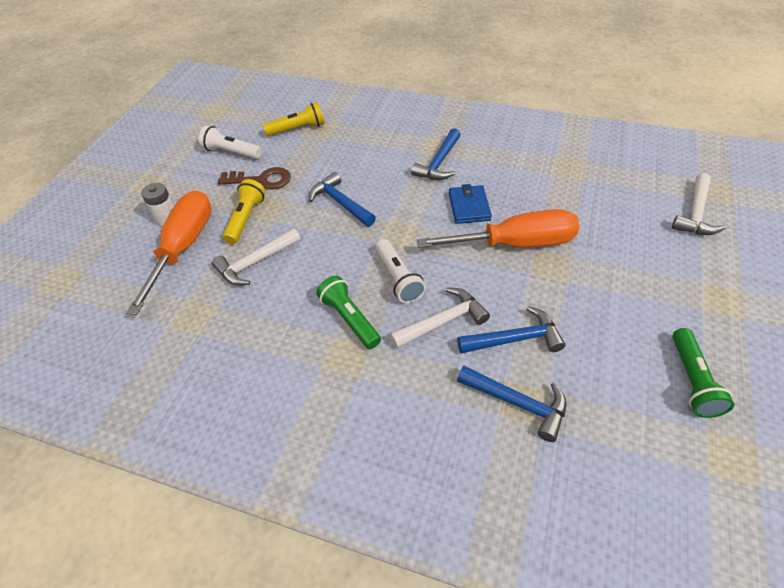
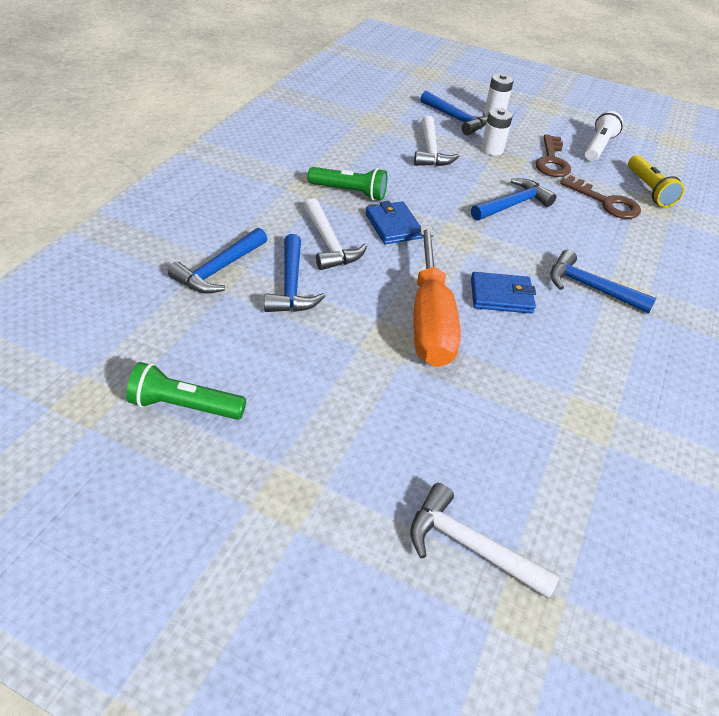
camera: 90 degrees right, 5 degrees down
orange screwdriver [126,191,212,315] -> blue hammer [420,90,488,135]
white hammer [212,228,301,286] -> white hammer turned 150 degrees counterclockwise [414,116,460,166]
yellow flashlight [223,179,265,244] -> white battery [481,108,513,155]
green flashlight [316,276,381,349] -> green flashlight turned 45 degrees clockwise [307,167,387,201]
white flashlight [375,239,426,303] -> blue wallet [365,201,423,244]
none -> brown key [560,175,641,219]

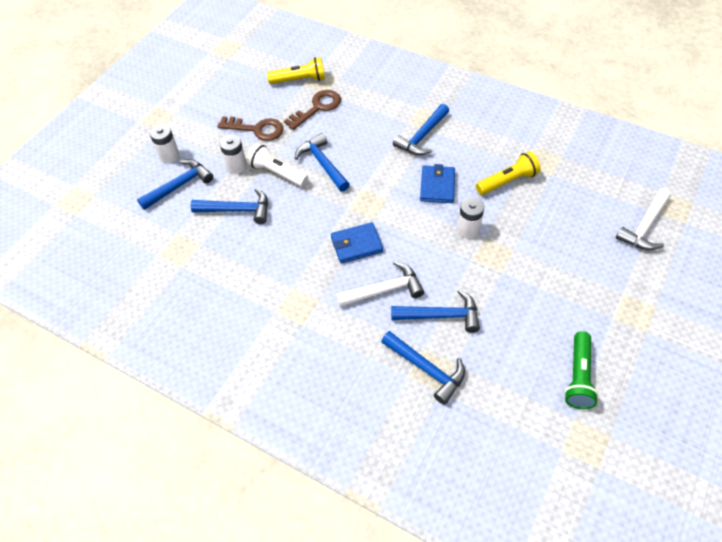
camera: 80 degrees left, 10 degrees up
green flashlight [307,167,387,201] -> none
orange screwdriver [413,225,461,367] -> white battery [457,197,484,238]
white hammer [414,116,460,166] -> blue hammer [191,188,268,224]
white flashlight [585,111,623,161] -> white flashlight moved to [247,143,308,187]
none -> yellow flashlight [476,151,541,195]

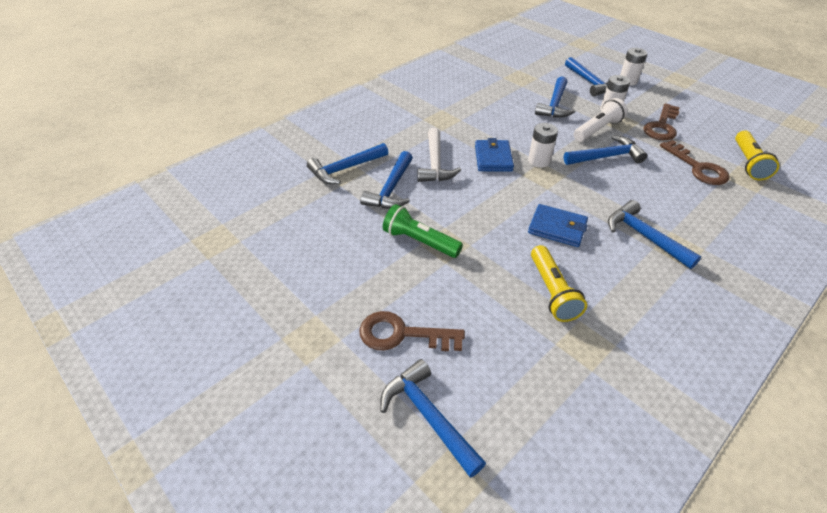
camera: 105 degrees right, 10 degrees down
white battery [457,197,484,238] -> white battery moved to [528,123,558,168]
green flashlight [564,331,599,409] -> green flashlight moved to [383,204,463,258]
white hammer [616,188,671,250] -> blue hammer [380,359,486,478]
none -> brown key [359,311,465,351]

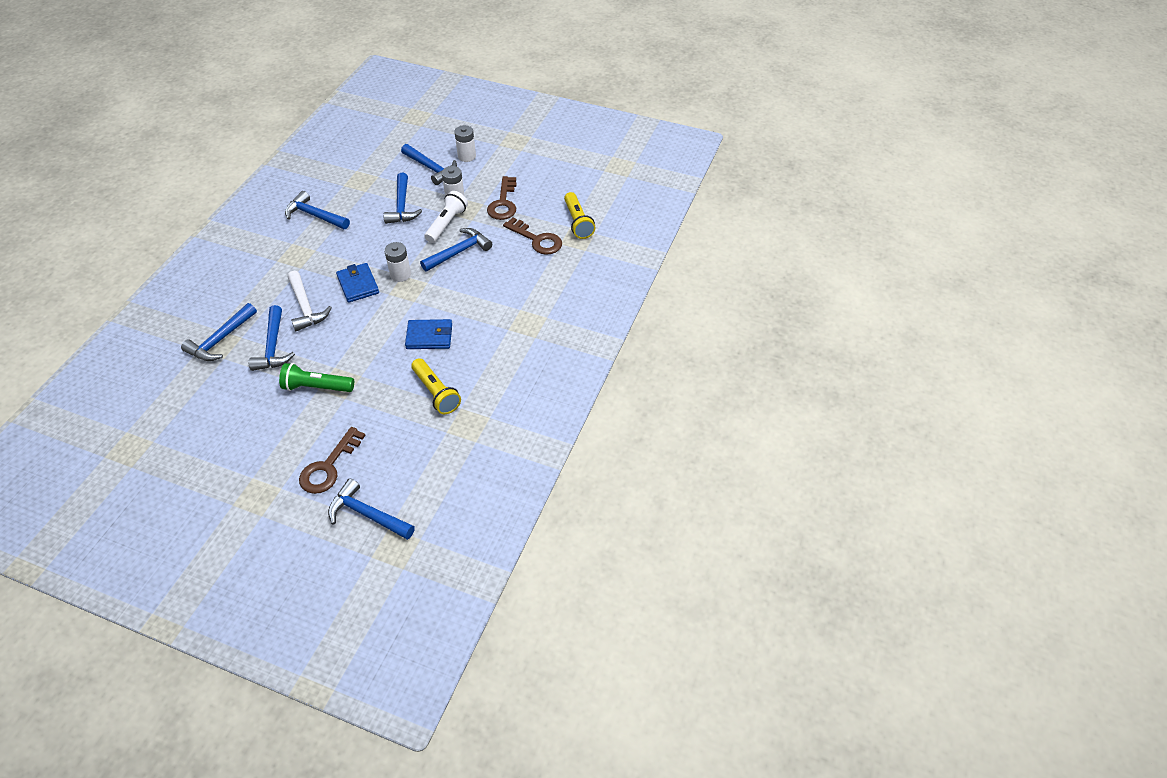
camera: 25 degrees left, 5 degrees up
brown key [359,311,465,351] -> brown key turned 45 degrees counterclockwise [299,427,366,494]
blue hammer [608,200,701,269] -> blue hammer moved to [285,191,350,229]

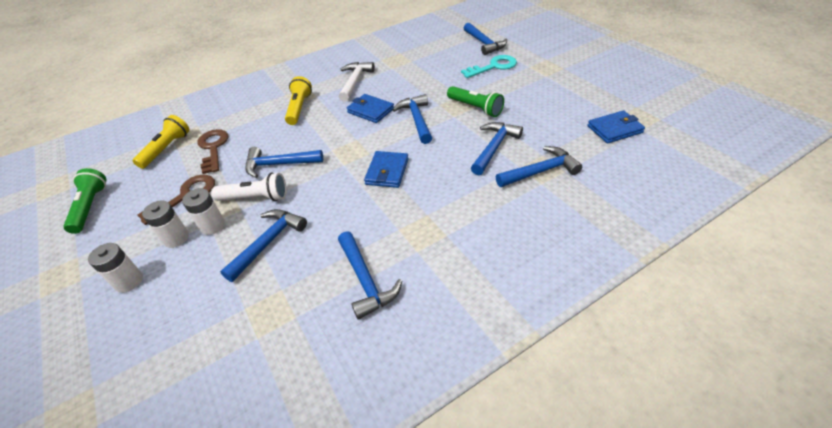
camera: 140 degrees left, 5 degrees down
white hammer [287,271,332,331] -> white hammer moved to [339,62,375,102]
brown key [299,427,366,494] -> turquoise key [461,55,517,78]
white battery [384,242,411,282] -> white battery moved to [142,201,189,248]
blue hammer [401,144,457,185] -> blue hammer moved to [393,94,432,144]
yellow flashlight [411,358,461,414] -> yellow flashlight moved to [285,76,312,125]
white flashlight [424,191,468,243] -> white flashlight turned 150 degrees counterclockwise [211,172,287,201]
none -> green flashlight [63,168,106,234]
none -> blue wallet [588,110,645,144]

